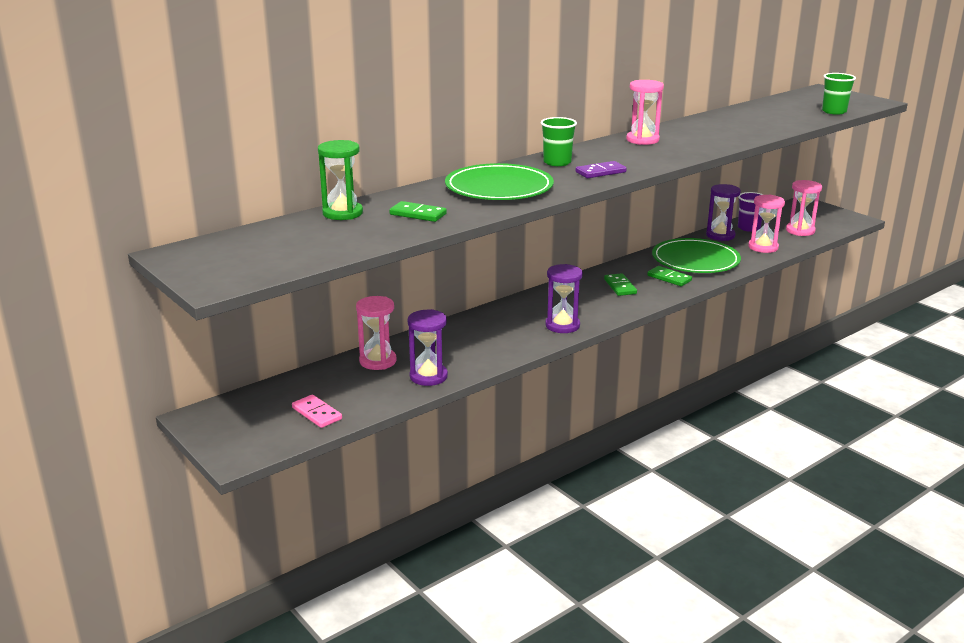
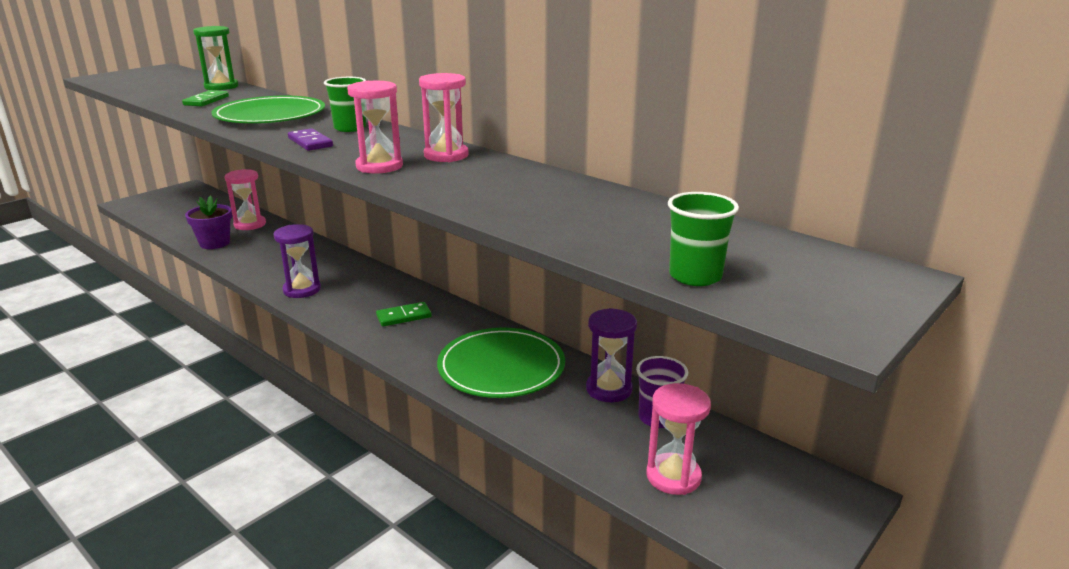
camera: 80 degrees right, 0 degrees up
pink domino [292,394,342,428] -> none
purple hourglass [408,309,448,386] -> purple flower pot [185,196,232,249]
green domino [647,266,692,286] -> none
pink hourglass [748,195,785,253] -> pink hourglass moved to [347,81,403,173]

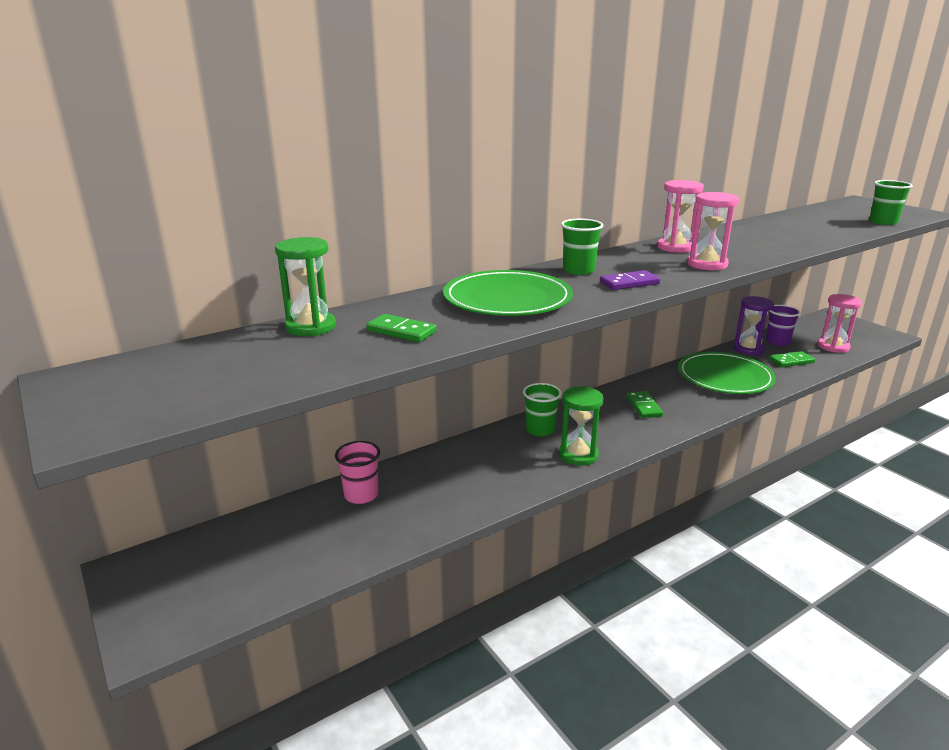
camera: 75 degrees left, 0 degrees up
purple flower pot [185,196,232,249] -> none
pink hourglass [225,169,266,230] -> pink cup [335,441,380,504]
purple hourglass [273,224,321,298] -> green hourglass [559,386,604,466]
none -> green cup [523,383,562,436]
none -> green domino [769,351,815,367]

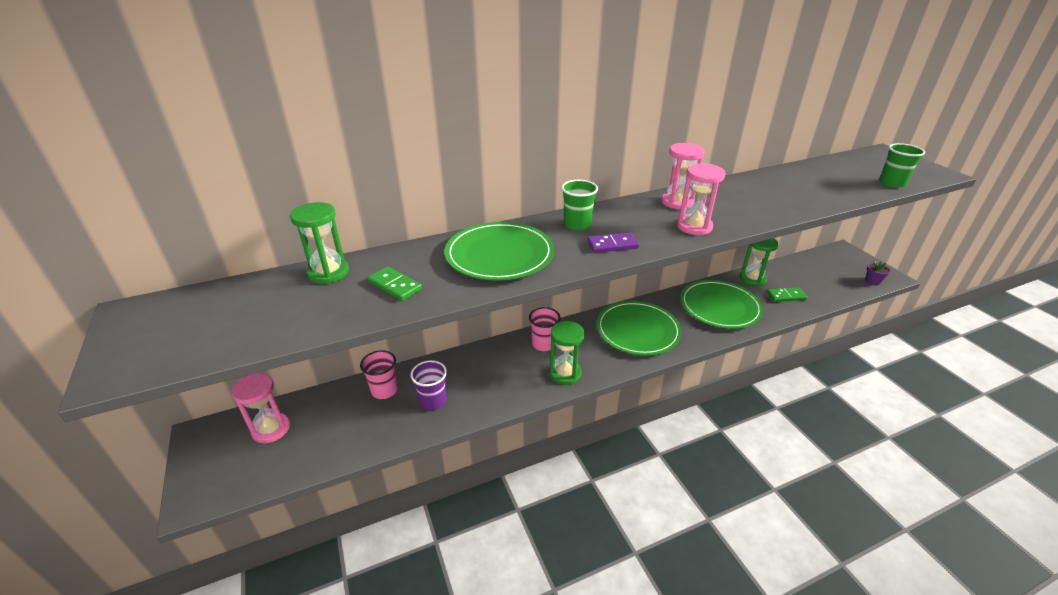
camera: 10 degrees right, 10 degrees up
green cup [523,383,562,436] -> pink cup [529,307,560,351]
green domino [626,391,663,418] -> green plate [596,301,682,356]
purple hourglass [733,296,774,355] -> green hourglass [740,238,779,287]
purple cup [766,305,801,346] -> purple cup moved to [410,360,447,410]
pink hourglass [818,294,862,353] -> pink hourglass moved to [231,373,290,443]
none -> purple flower pot [866,261,891,285]

